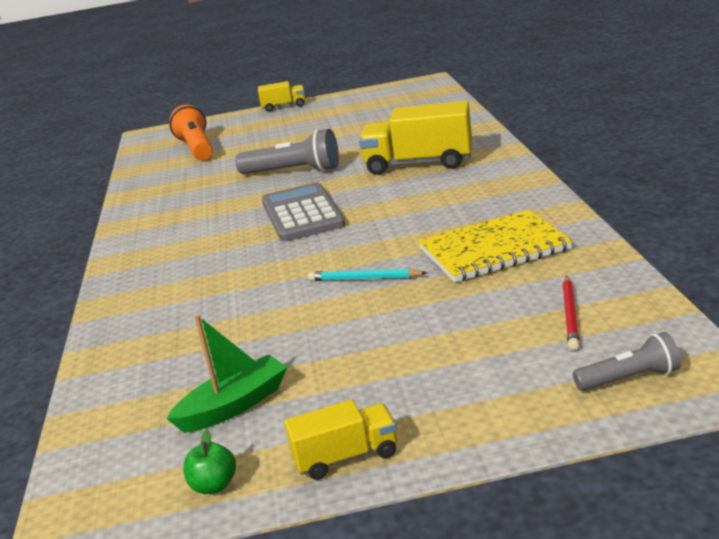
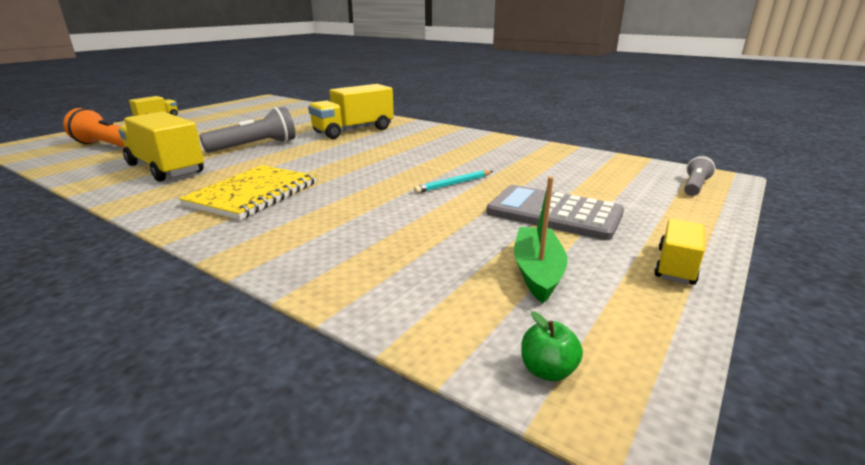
camera: 50 degrees left, 0 degrees up
green apple [183,430,236,494] -> green apple moved to [521,311,583,381]
grey calculator [262,183,345,242] -> grey calculator moved to [486,185,624,240]
yellow notebook [418,210,573,282] -> yellow notebook moved to [178,165,317,220]
red pencil [562,275,580,350] -> none
none -> yellow truck [118,111,204,182]

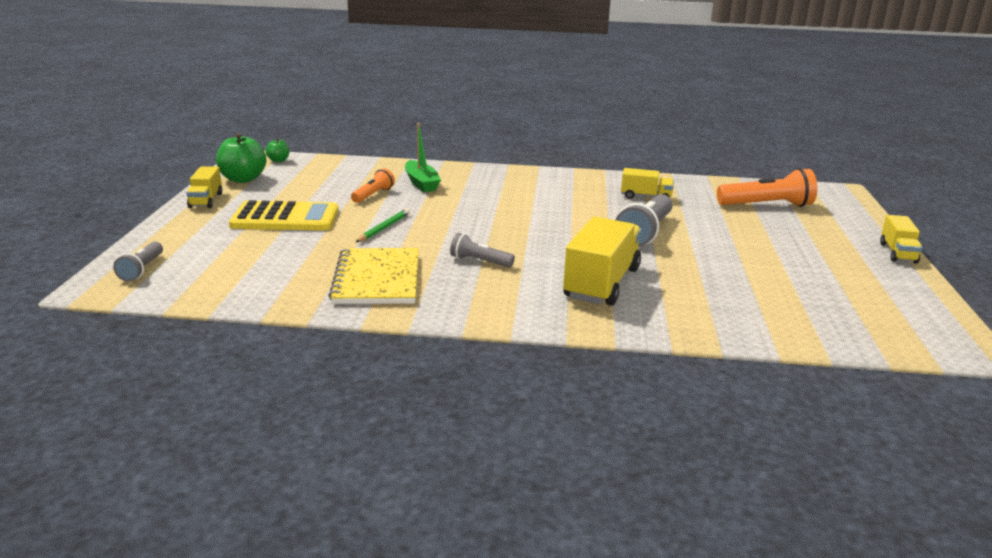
camera: 150 degrees right, 0 degrees up
yellow truck [118,111,204,182] -> yellow truck [621,168,674,199], size x0.54
yellow notebook [178,165,317,220] -> yellow notebook moved to [329,248,419,304]
turquoise pencil [414,170,493,193] -> green pencil [356,209,410,242]
grey calculator [486,185,624,240] -> yellow calculator [229,200,339,231]
green boat [514,177,568,303] -> green boat moved to [405,123,441,192]
none -> green apple [216,133,267,183]
none -> orange flashlight [351,169,395,203]
none -> grey flashlight [450,233,515,268]

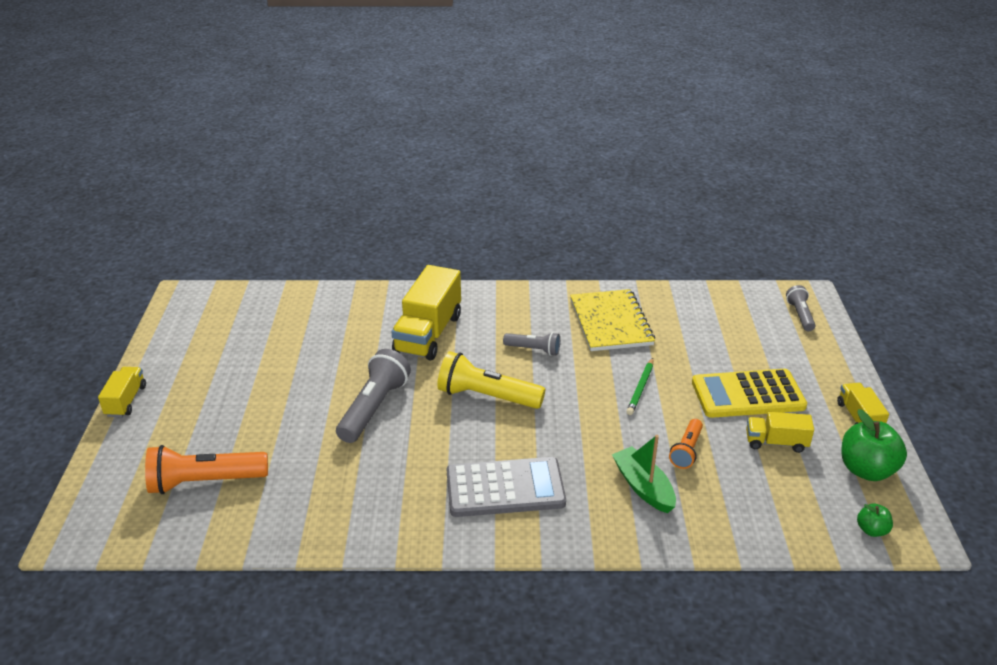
camera: 175 degrees right, 10 degrees up
yellow truck [621,168,674,199] -> yellow truck moved to [746,412,814,453]
none -> yellow flashlight [437,351,545,409]
none -> grey calculator [447,457,566,517]

